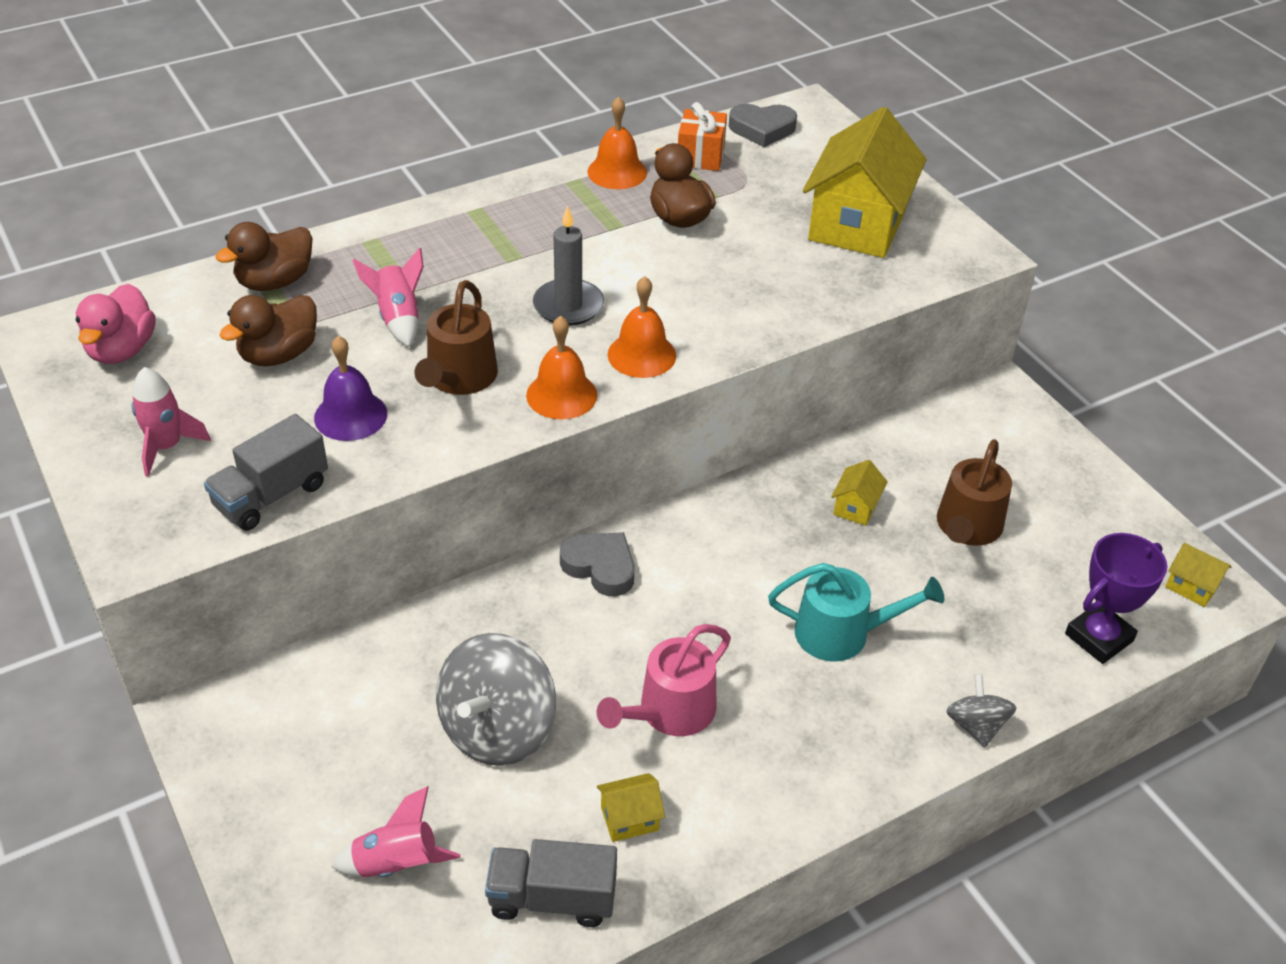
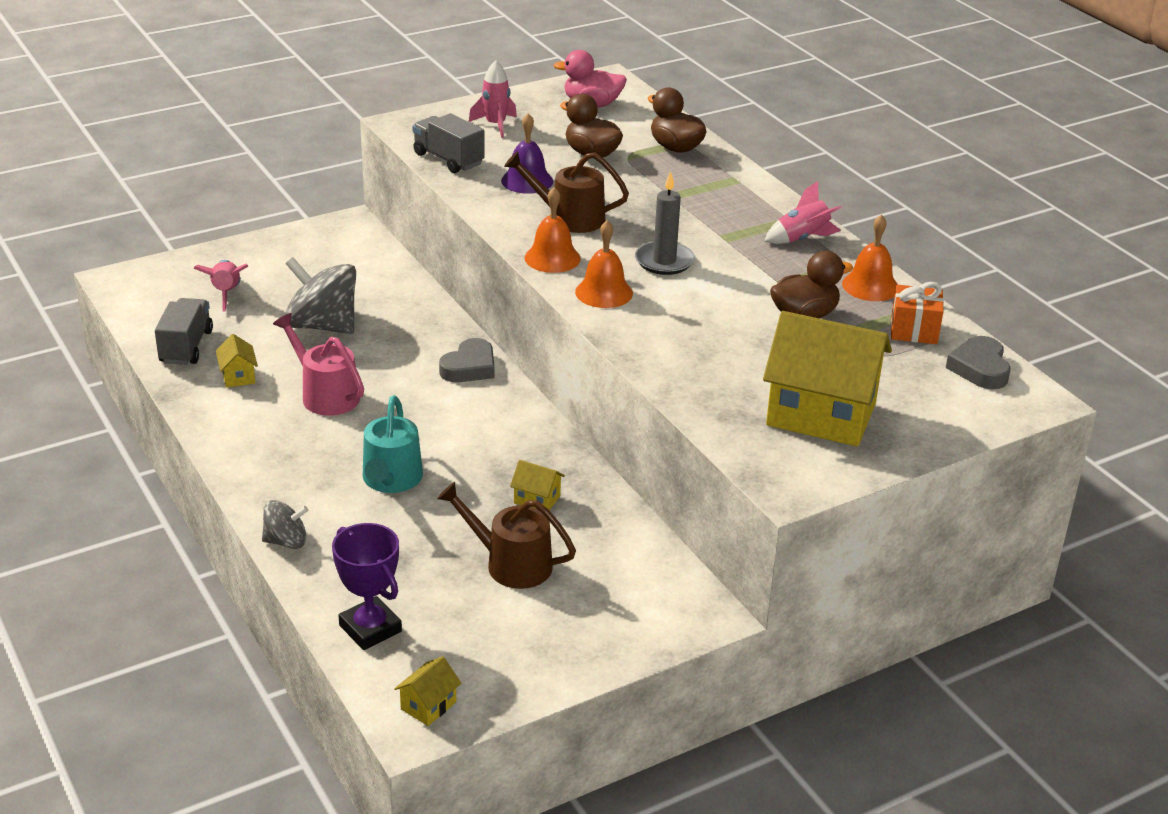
camera: 90 degrees right, 10 degrees down
pink rocket [353,248,424,347] -> pink rocket moved to [764,181,842,244]

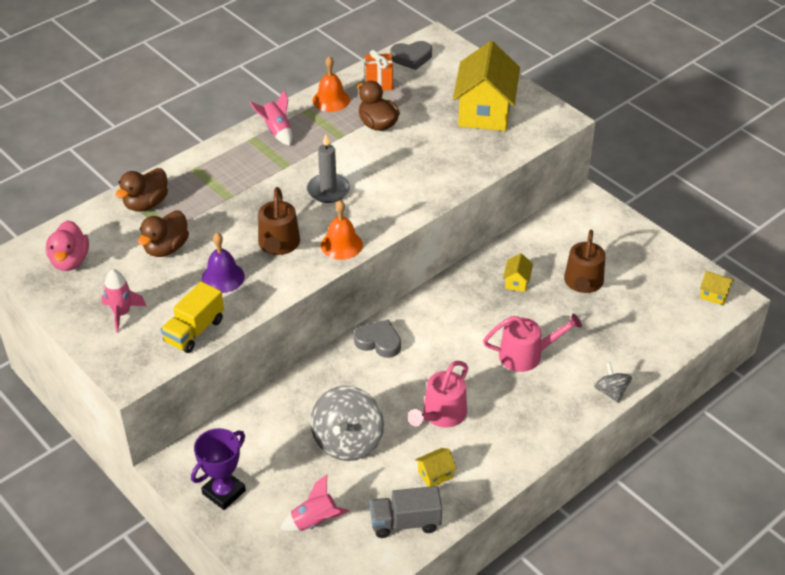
camera: 100 degrees left, 10 degrees up
purple trophy [332,523,402,650] -> purple trophy moved to [191,428,246,510]
turquoise watering can [363,395,423,493] -> pink watering can [483,313,582,372]
grey truck [412,113,485,173] -> yellow truck [161,281,224,353]
orange bell [575,220,633,308] -> none

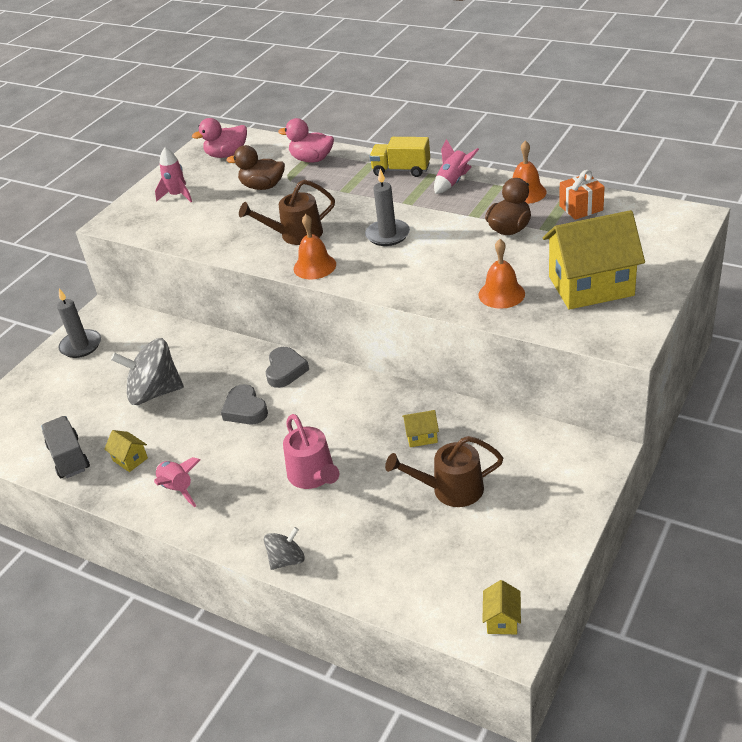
camera: 75 degrees right, 5 degrees down
brown duck [115,168,168,211] -> pink duck [278,118,334,163]
yellow truck [161,281,224,353] -> yellow truck moved to [369,137,430,177]
purple trophy [191,428,246,510] -> grey candle [57,288,101,358]
purple bell [202,233,245,293] -> none
pink rocket [280,474,350,532] -> pink rocket moved to [154,457,200,507]
grey heart [390,41,432,70] -> grey heart moved to [221,384,268,424]
pink watering can [408,361,468,427] -> none
none -> orange bell [478,239,525,309]

